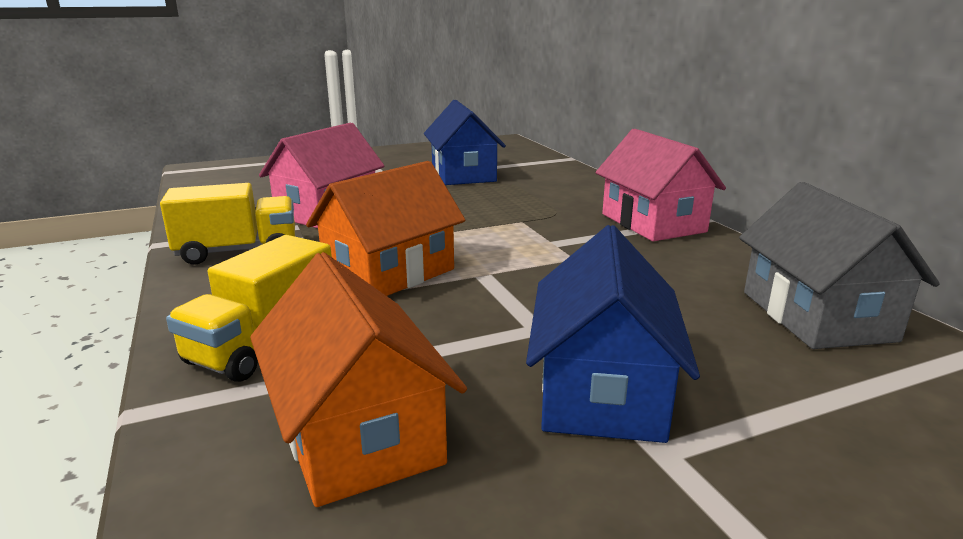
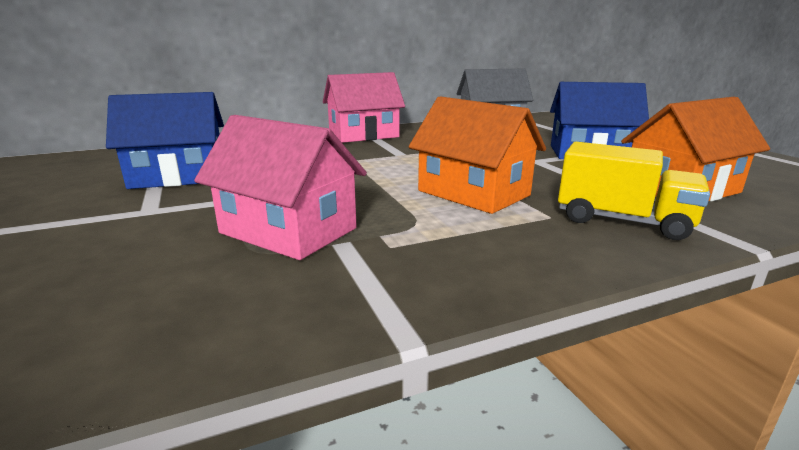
camera: 90 degrees left, 0 degrees up
yellow truck [160,183,295,265] -> none

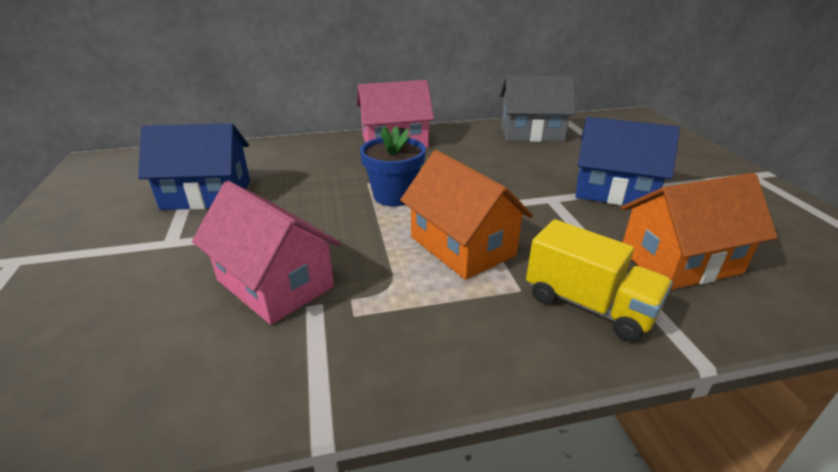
camera: 10 degrees right, 10 degrees up
none -> blue flower pot [360,126,426,207]

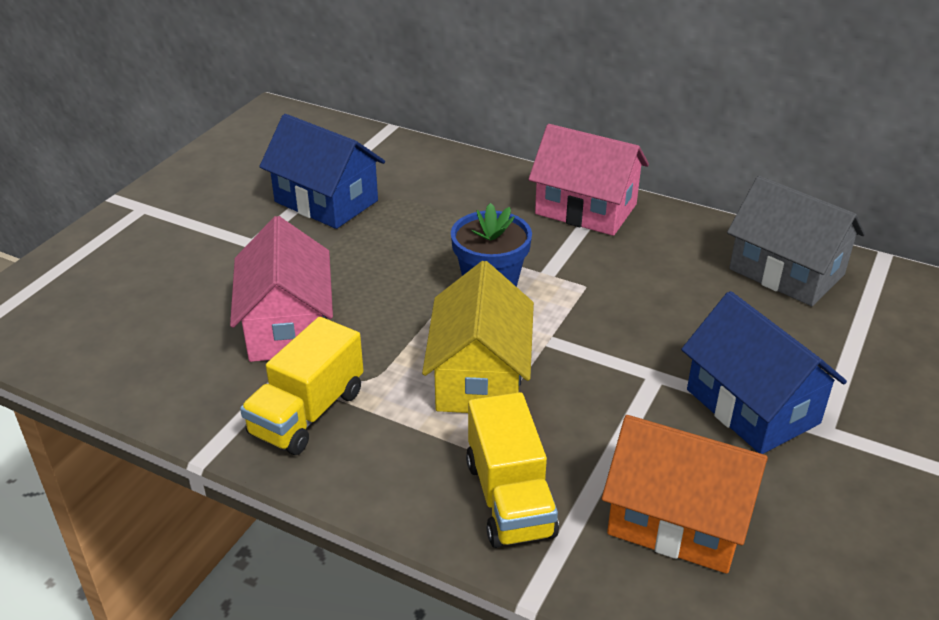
camera: 40 degrees right, 5 degrees up
orange house [400,150,533,280] -> yellow house [422,261,534,413]
none -> yellow truck [240,317,364,455]

